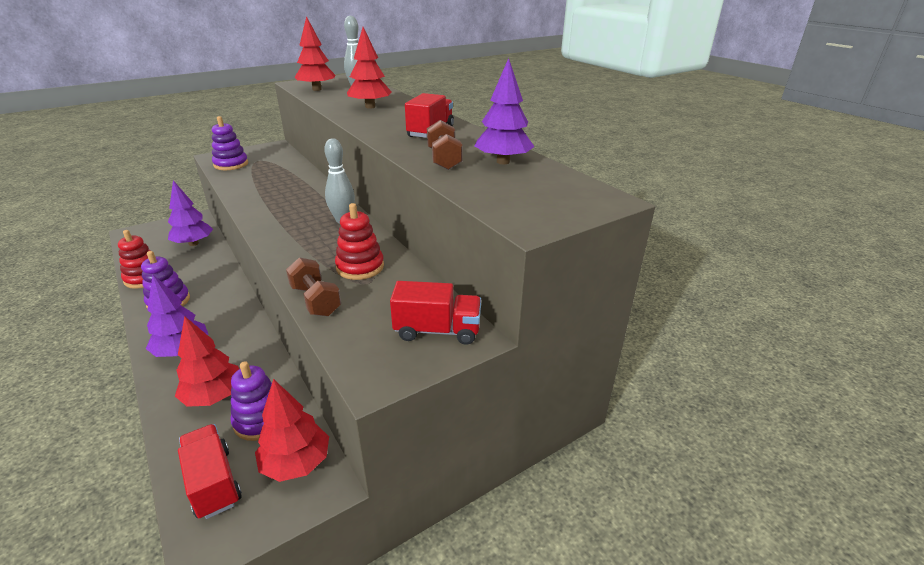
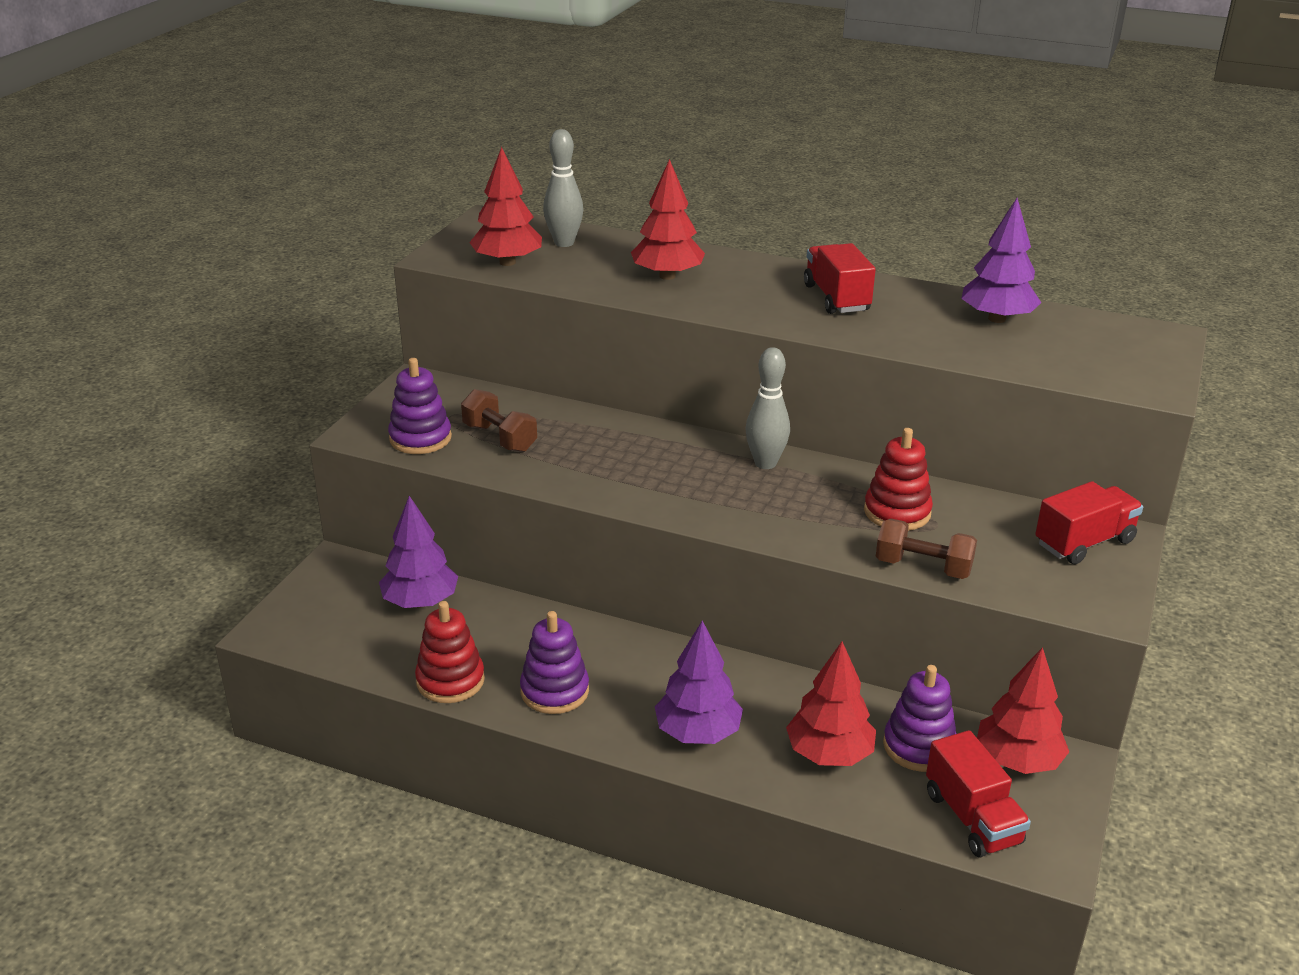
camera: 35 degrees left, 0 degrees up
red truck [178,424,242,519] -> red truck turned 135 degrees counterclockwise [926,730,1031,858]
brown dumbbell [427,120,463,170] -> brown dumbbell moved to [461,389,537,452]

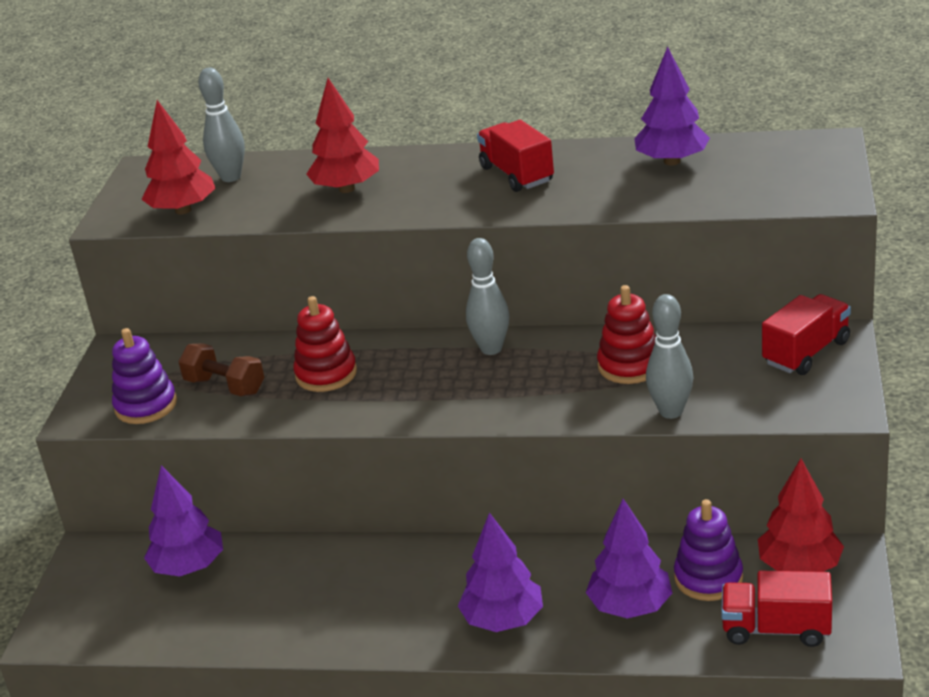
camera: 10 degrees left, 0 degrees up
red stacking toy [415,601,485,703] -> red stacking toy moved to [293,296,357,392]
purple stacking toy [520,611,589,714] -> none
red tree [786,641,876,766] -> purple tree [586,499,672,619]
brown dumbbell [876,519,977,579] -> grey bowling pin [646,294,693,419]
red truck [926,730,1031,858] -> red truck turned 135 degrees clockwise [721,571,832,647]

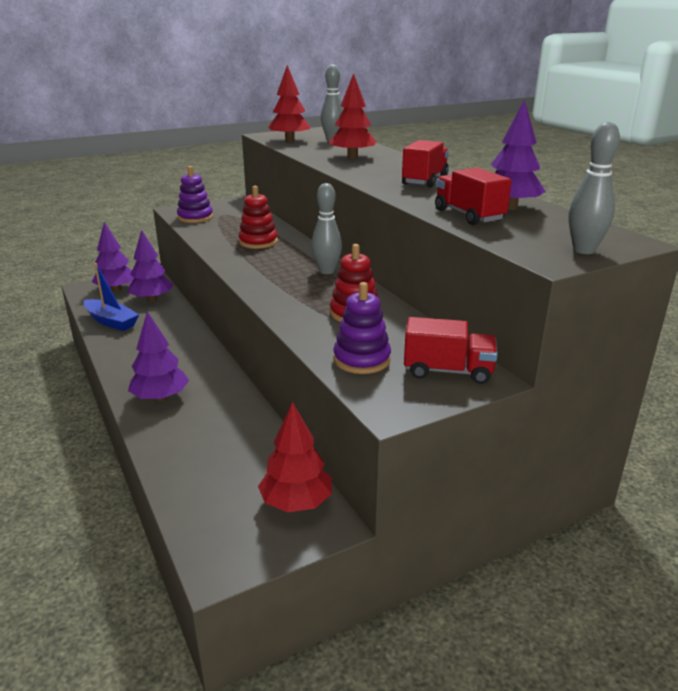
camera: 50 degrees right, 5 degrees down
brown dumbbell [178,343,264,396] -> none
purple tree [586,499,672,619] -> purple tree moved to [92,222,134,292]
grey bowling pin [646,294,693,419] -> grey bowling pin moved to [569,122,620,254]
purple stacking toy [674,499,743,601] -> purple stacking toy moved to [333,282,391,374]
red truck [721,571,832,647] -> red truck moved to [435,168,512,225]
none -> blue boat [83,263,139,331]

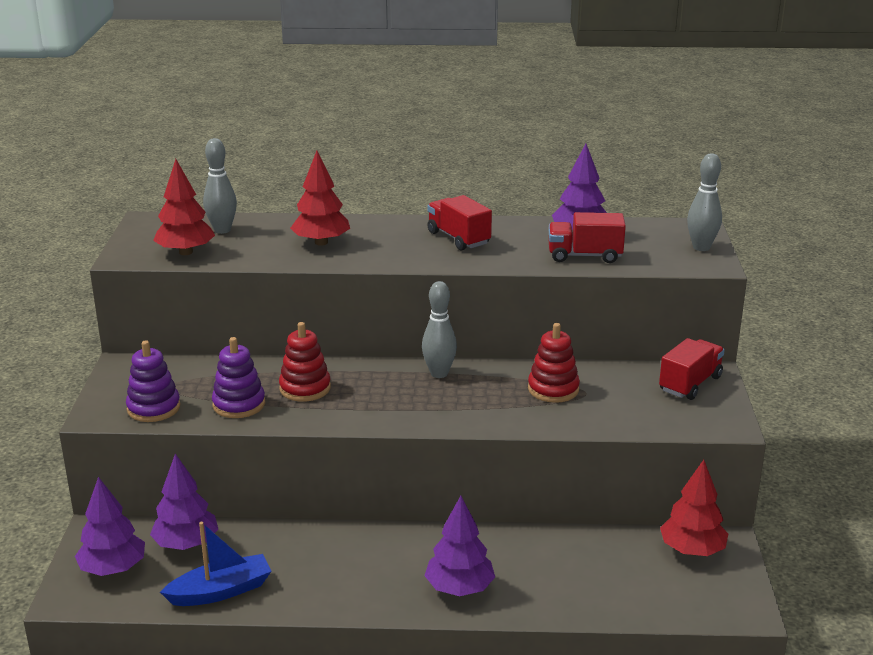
camera: 60 degrees left, 0 degrees up
purple stacking toy [333,282,391,374] -> purple stacking toy moved to [212,337,265,418]

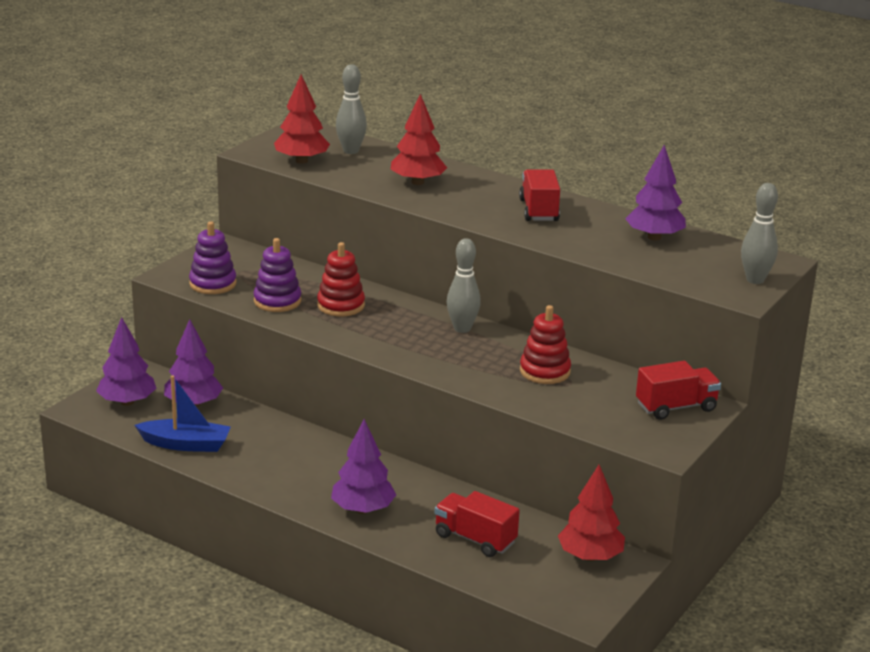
camera: 30 degrees right, 0 degrees up
red truck [549,212,626,263] -> red truck moved to [435,491,520,557]

